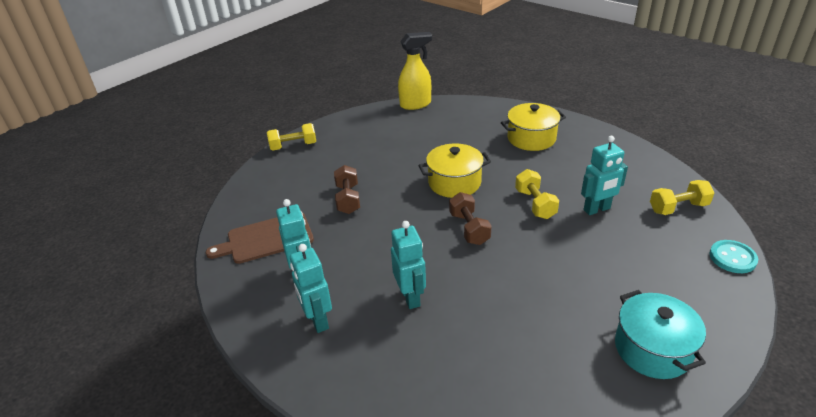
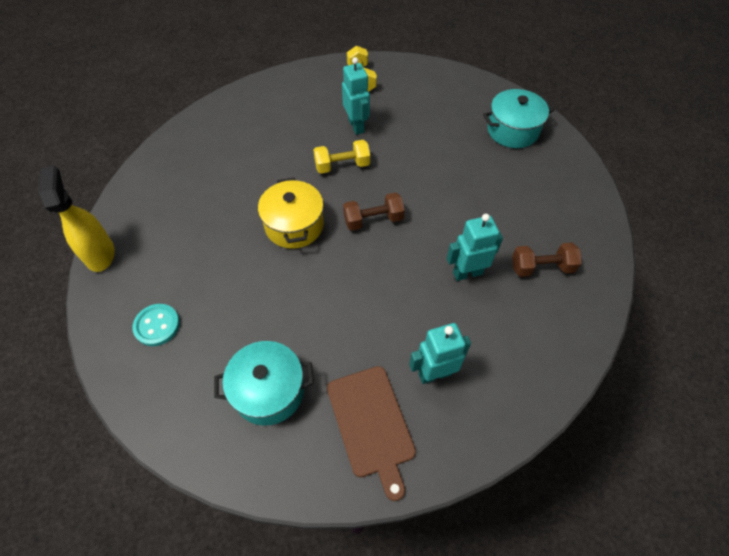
camera: 90 degrees left, 20 degrees up
yellow dumbbell [267,123,316,150] -> none
turquoise robot [290,244,332,333] -> none
brown dumbbell [334,165,360,214] -> brown dumbbell moved to [512,242,582,277]
yellow pot [501,103,566,151] -> none
turquoise button [710,240,758,273] -> turquoise button moved to [132,304,180,346]
none -> turquoise pot [214,341,314,426]

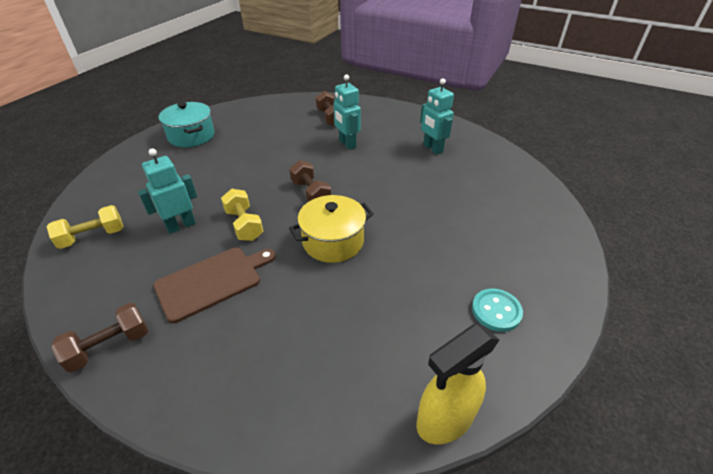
camera: 105 degrees left, 15 degrees down
turquoise pot [214,341,314,426] -> none
brown cutting board [327,366,416,501] -> brown cutting board moved to [153,248,276,323]
none -> brown dumbbell [51,303,148,372]

